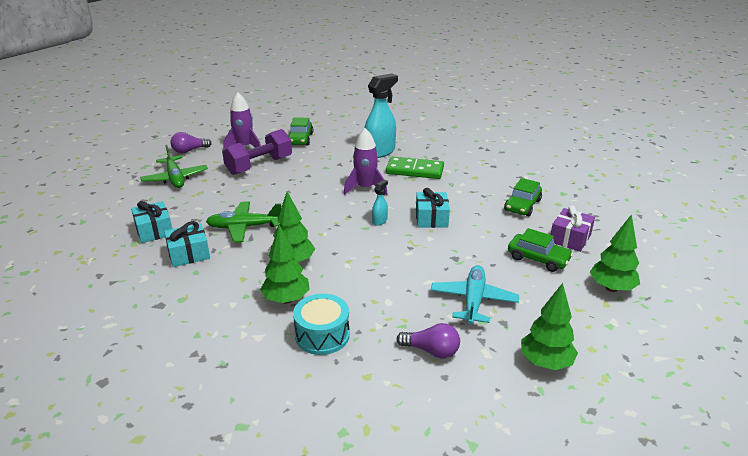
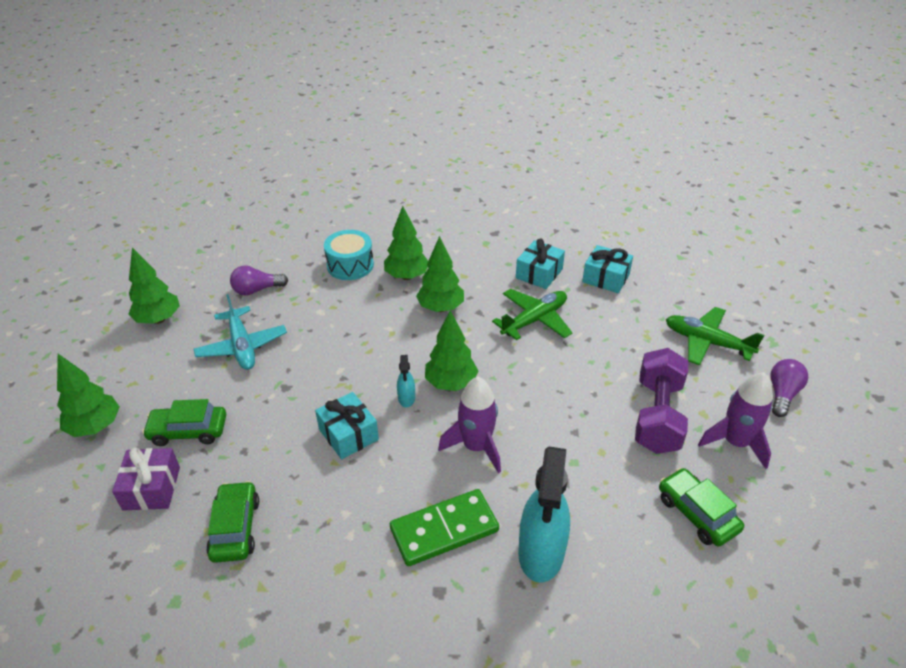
camera: 145 degrees right, 10 degrees up
none -> green tree [425,310,478,391]

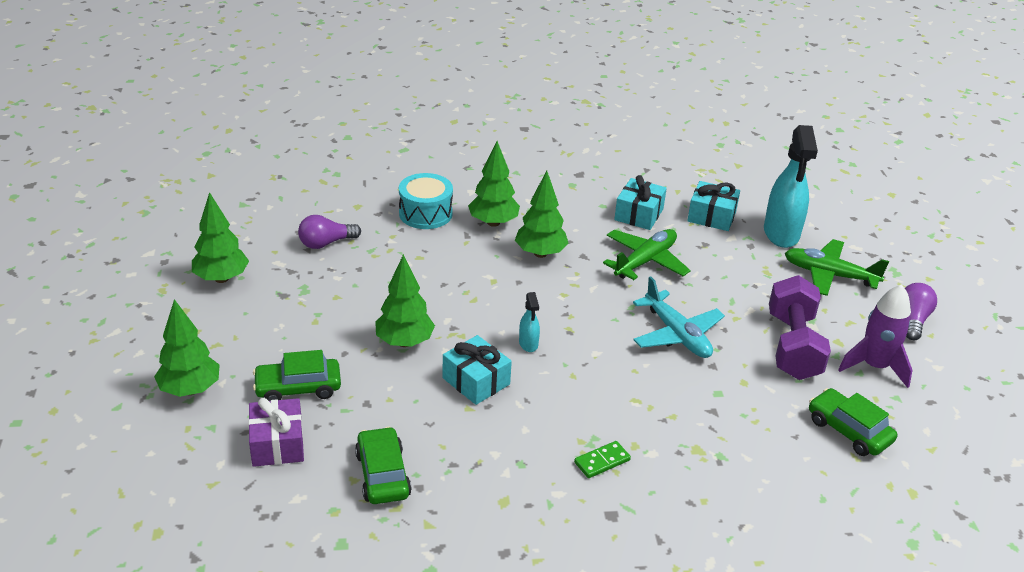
camera: 10 degrees left, 5 degrees down
turquoise plane [193,294,287,370] -> turquoise plane moved to [633,276,725,358]
green domino [390,489,499,566] -> green domino [574,441,631,478], size x0.50
green tree [425,310,478,391] -> green tree moved to [375,255,435,347]
purple rocket [438,377,501,473] -> none
turquoise spray bottle [518,446,570,582] -> turquoise spray bottle moved to [764,125,818,248]

